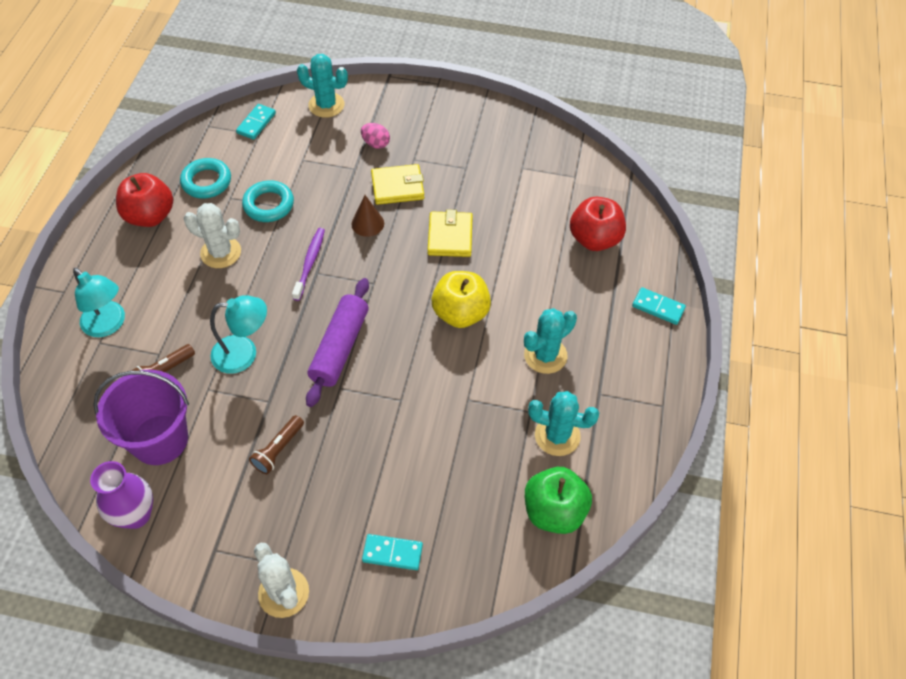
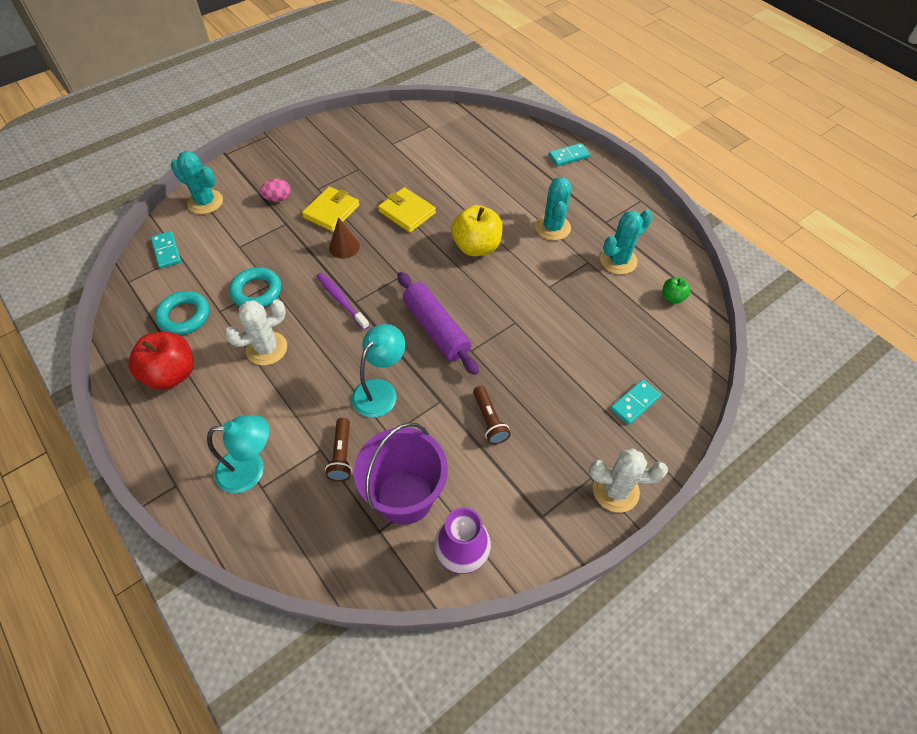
camera: 50 degrees left, 0 degrees up
turquoise cactus [297,54,348,118] -> turquoise cactus turned 60 degrees clockwise [171,151,223,214]
green apple [525,467,592,534] -> green apple [662,277,691,304], size x0.50
red apple [570,197,626,251] -> none

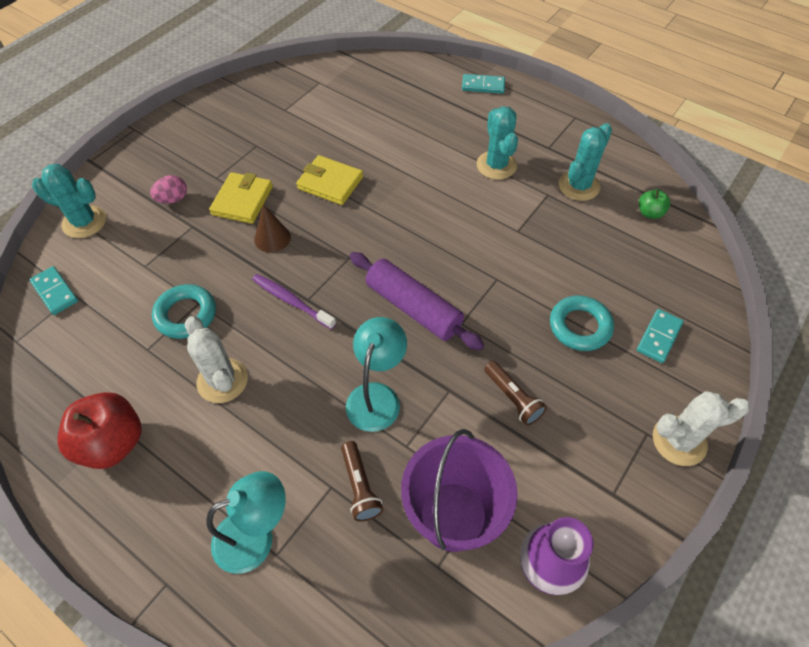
camera: 15 degrees left, 0 degrees up
turquoise ring [155,291,209,335] -> turquoise ring moved to [550,296,614,351]
white cactus [224,299,287,365] -> white cactus turned 75 degrees counterclockwise [185,316,248,403]
yellow apple [451,205,503,256] -> none
turquoise domino [549,143,590,166] -> turquoise domino turned 45 degrees clockwise [462,74,505,94]

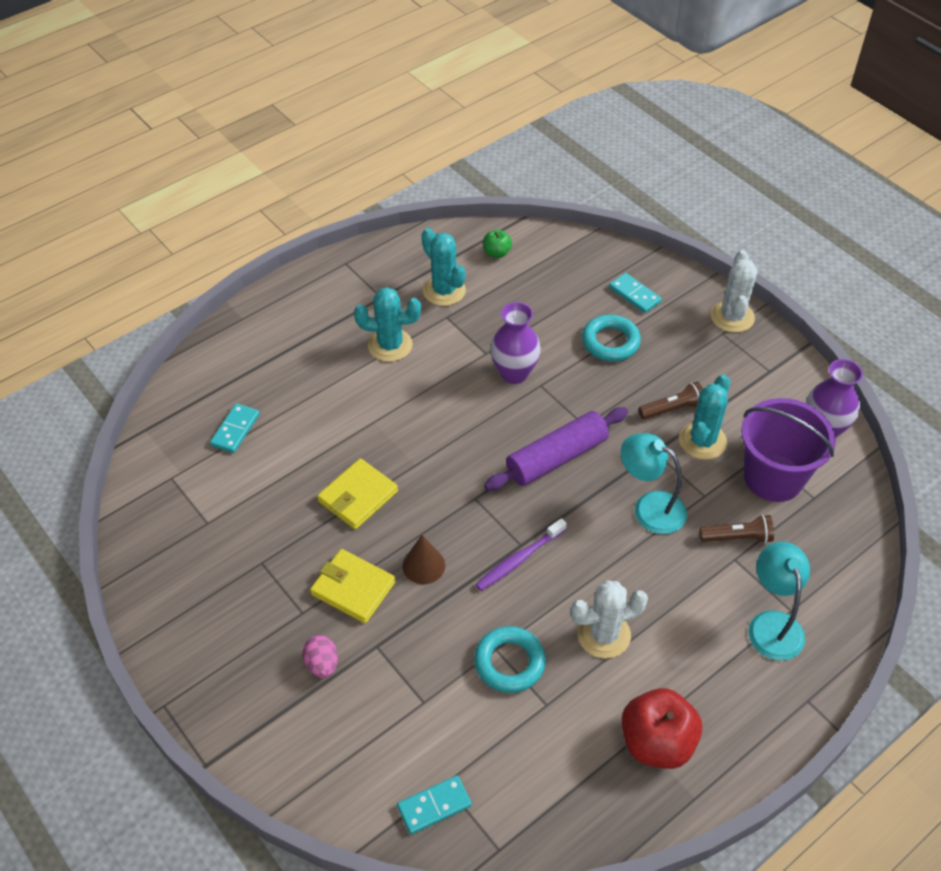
camera: 75 degrees left, 5 degrees down
turquoise cactus [32,164,106,238] -> turquoise cactus moved to [679,374,730,460]
turquoise domino [462,74,505,94] -> turquoise domino moved to [210,403,259,453]
none -> purple vase [490,302,541,384]

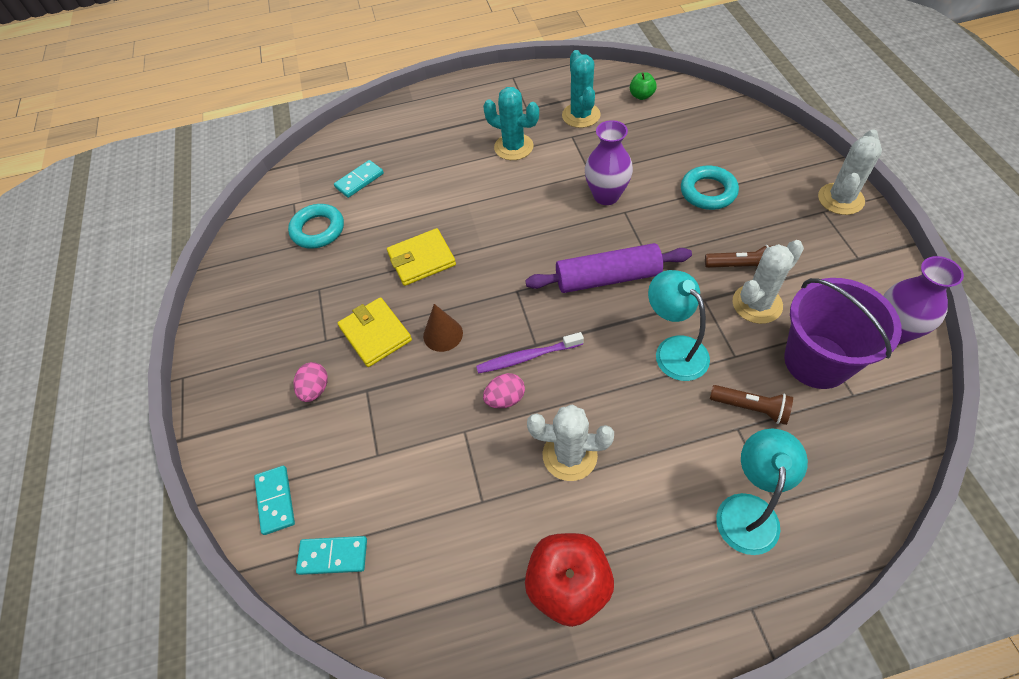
camera: 30 degrees right, 5 degrees up
turquoise ring [474,626,546,693] -> turquoise ring moved to [288,204,344,249]
turquoise domino [609,273,662,313] -> turquoise domino moved to [254,466,295,535]
turquoise cactus [679,374,730,460] -> white cactus [733,240,804,324]
none -> pink egg [483,373,525,408]

